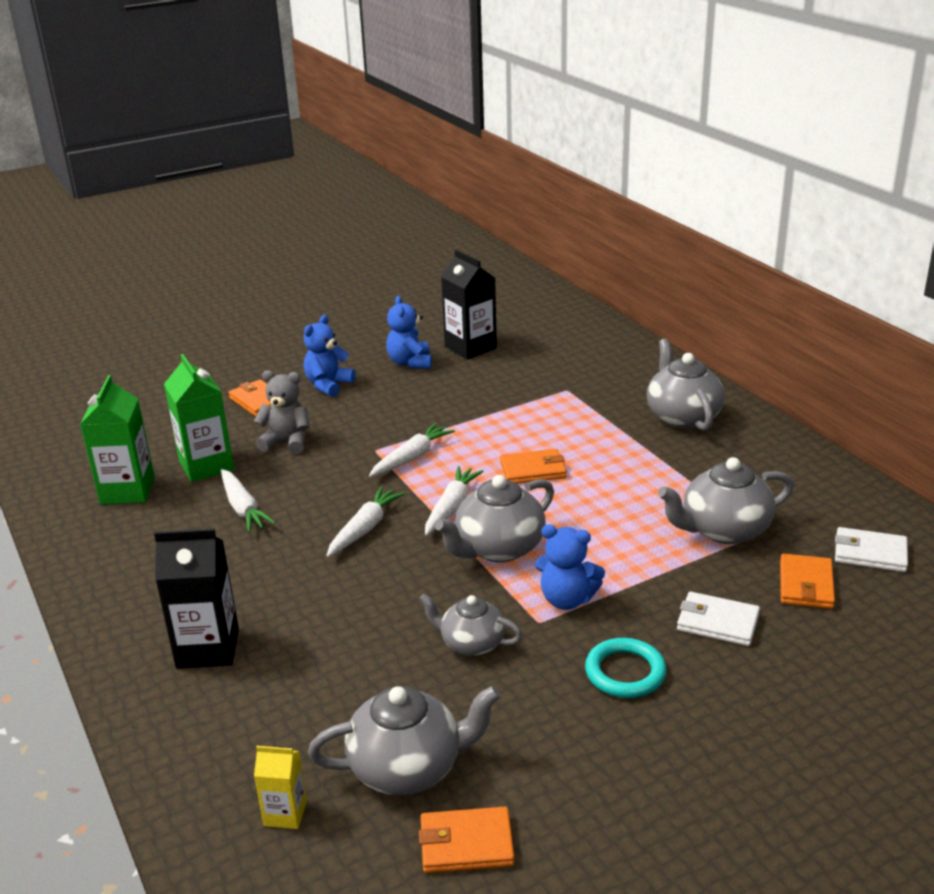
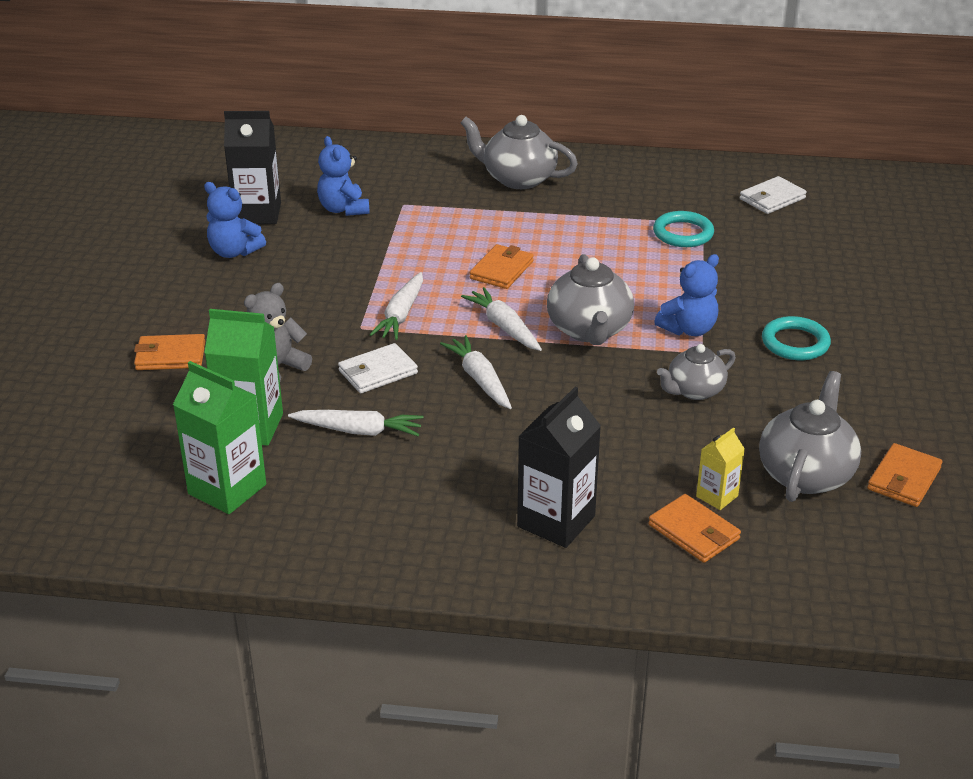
camera: 55 degrees left, 5 degrees up
yellow carton [254,746,307,829] -> yellow carton moved to [696,427,745,510]
blue teddy bear [304,315,356,397] -> blue teddy bear moved to [317,136,370,216]
white carrot [369,423,455,477] -> white carrot turned 150 degrees counterclockwise [370,272,423,340]
grey teapot [658,457,794,544] -> turquoise ring [653,211,714,247]
white wallet [677,592,760,646] -> white wallet moved to [338,343,418,393]
orange wallet [780,553,835,609] -> orange wallet moved to [648,494,741,563]

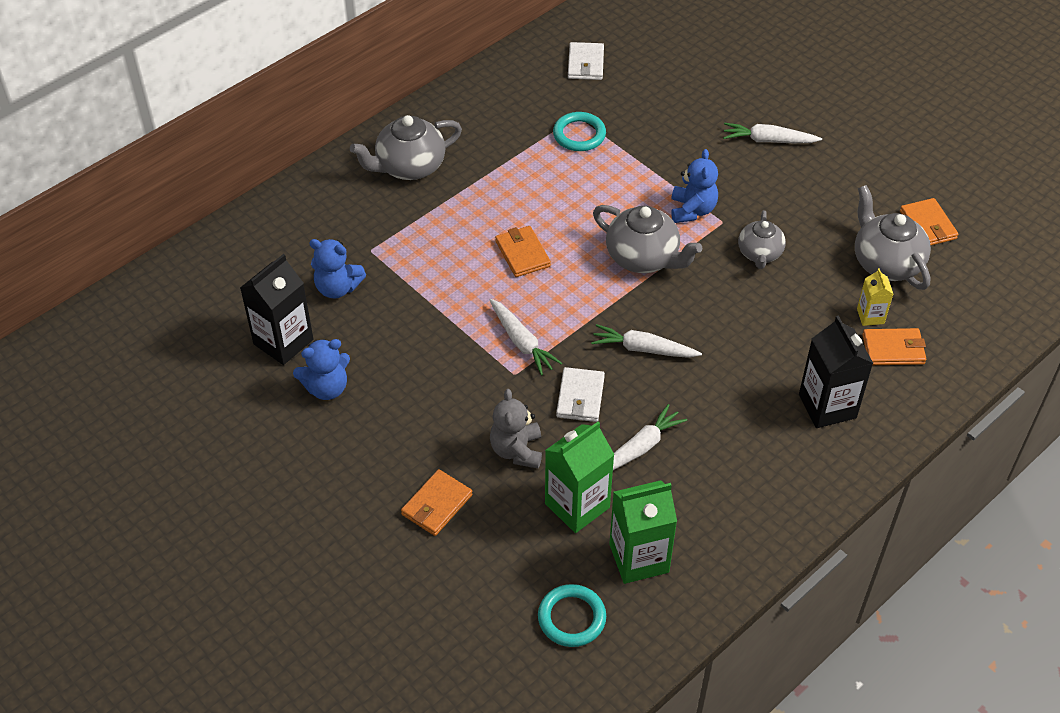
camera: 50 degrees left, 15 degrees up
white carrot [461,287,542,351] -> white carrot moved to [723,123,822,143]
turquoise ring [762,316,831,360] -> turquoise ring moved to [538,584,606,647]

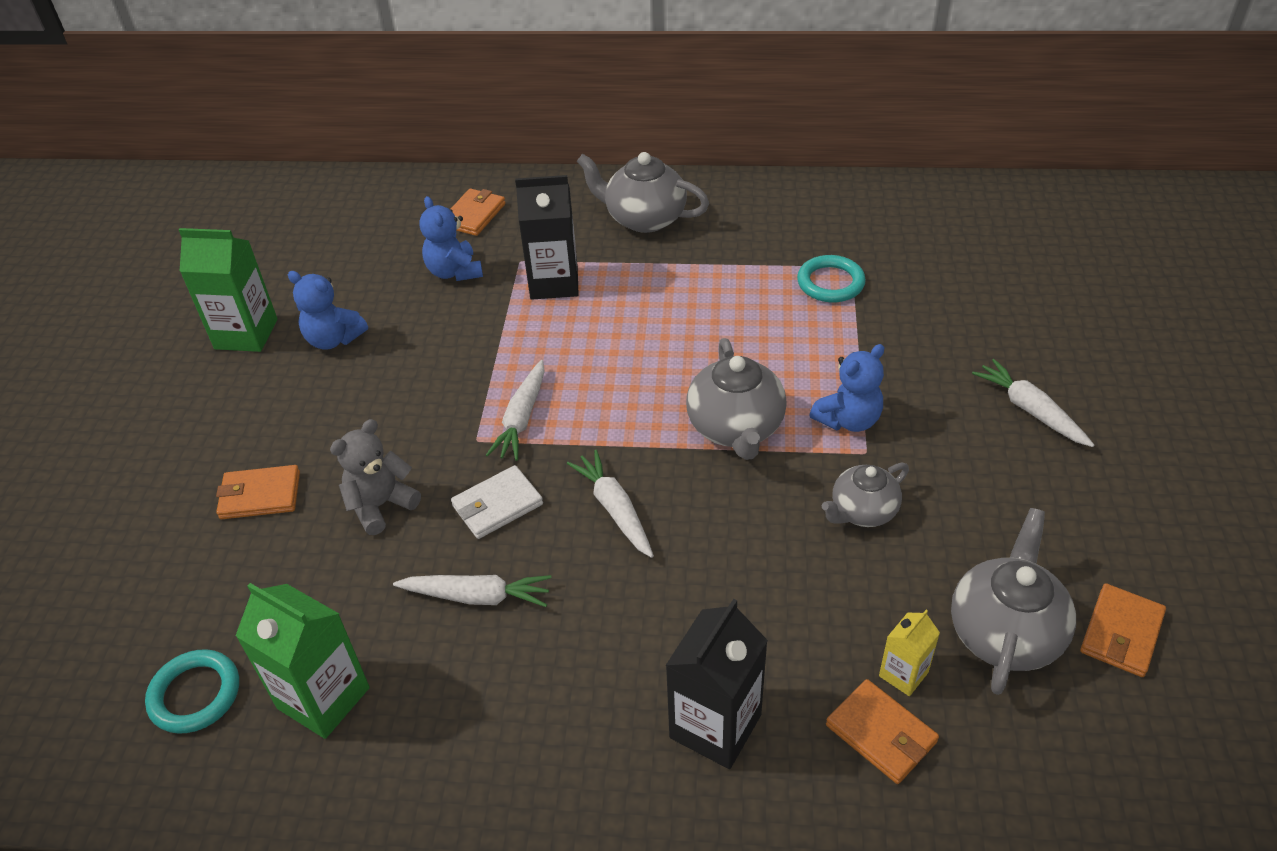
camera: 50 degrees right, 5 degrees down
black carton [240,254,313,365] -> black carton moved to [515,175,579,300]
orange wallet [495,226,551,277] -> orange wallet moved to [451,188,506,236]
green carton [545,422,615,533] -> green carton moved to [179,228,278,352]
white wallet [568,42,604,80] -> none

